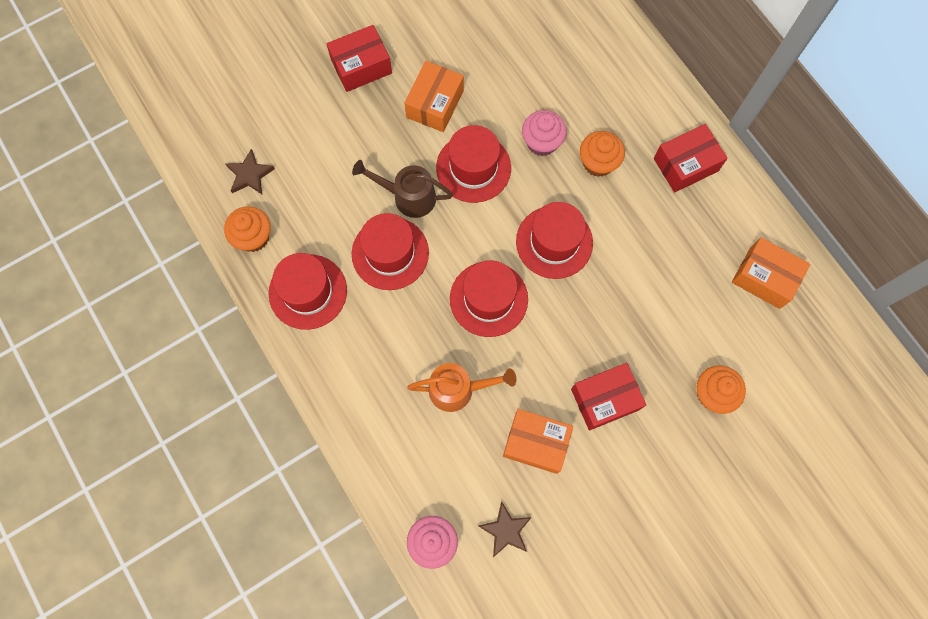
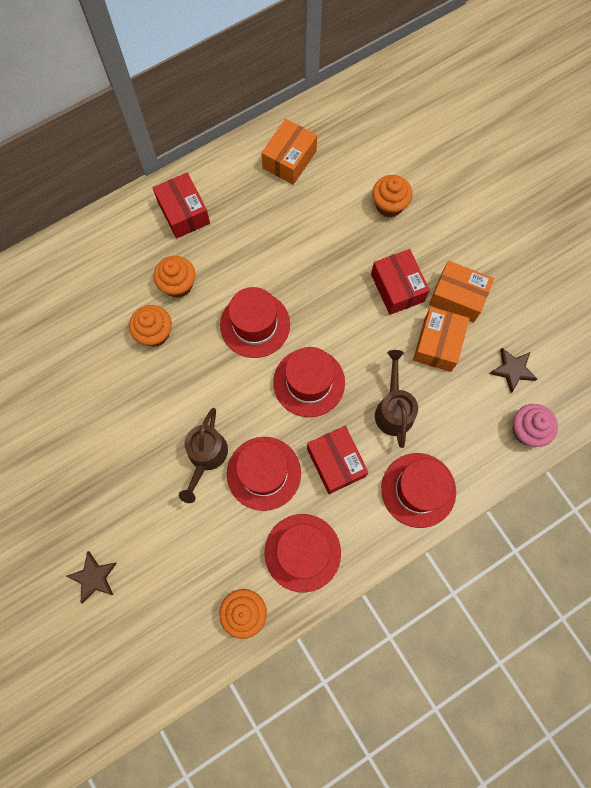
camera: 90 degrees left, 0 degrees up
brown star [225,149,275,194] -> brown star moved to [67,551,117,603]
red box [327,25,392,92] -> red box moved to [307,426,369,494]
orange box [404,61,464,132] -> orange box moved to [429,260,494,323]
orange watering can [407,363,516,412] -> brown watering can [375,350,418,448]
red hat [436,125,511,203] -> red hat moved to [381,453,456,528]
pink cupcake [522,110,567,156] -> orange cupcake [129,305,172,347]

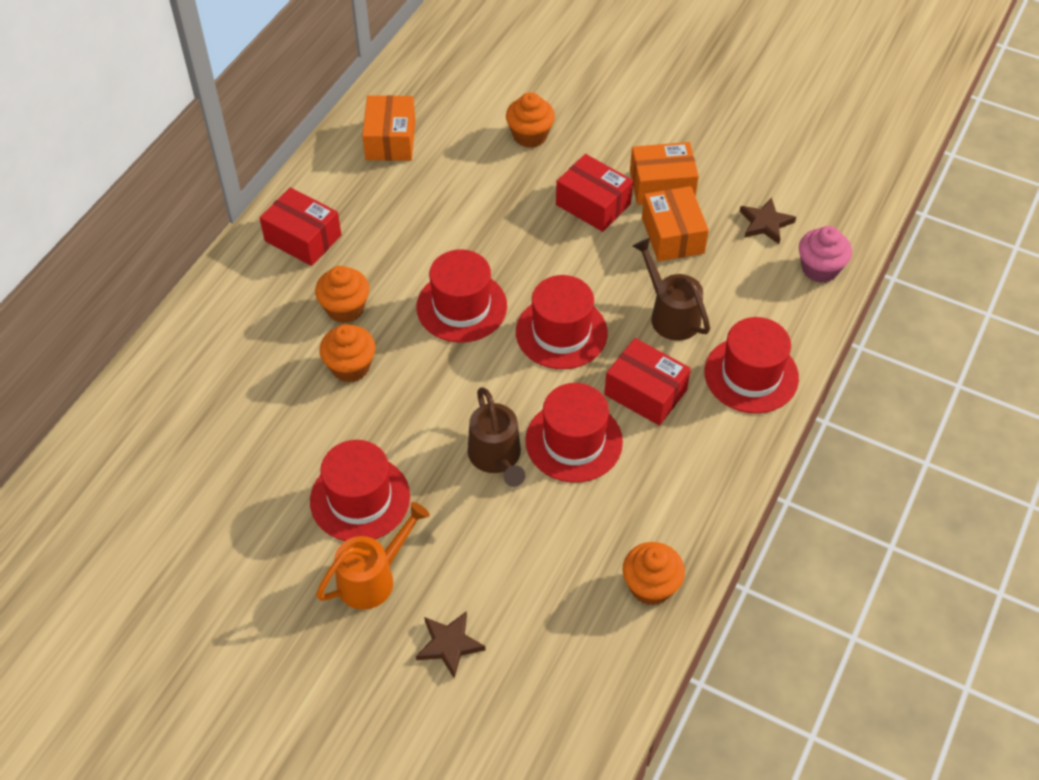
camera: 30 degrees left, 20 degrees down
red hat [265,514,341,593] -> red hat moved to [310,440,410,541]
none -> orange watering can [316,502,430,610]

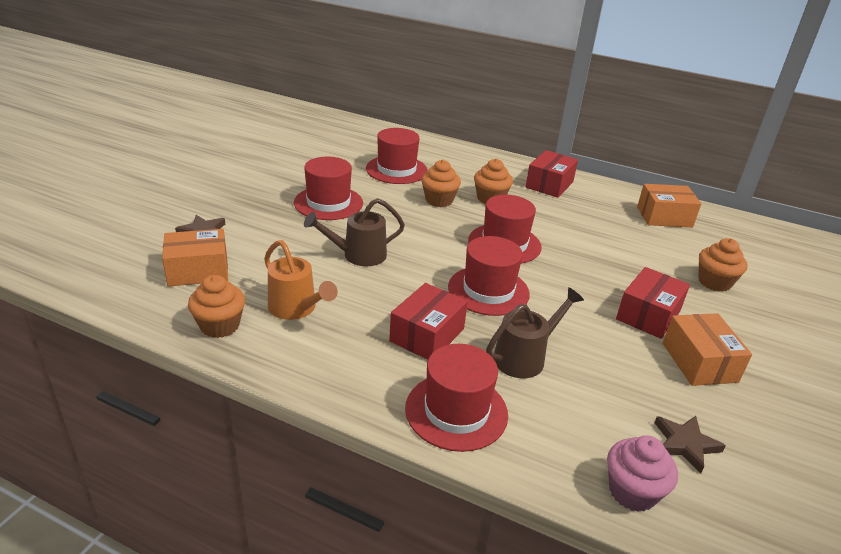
camera: 85 degrees right, 20 degrees down
orange watering can [316,502,430,610] -> orange watering can moved to [264,240,338,320]
red hat [525,383,623,483] -> red hat moved to [366,128,428,184]
orange box [642,186,709,262] -> orange box moved to [162,229,228,287]

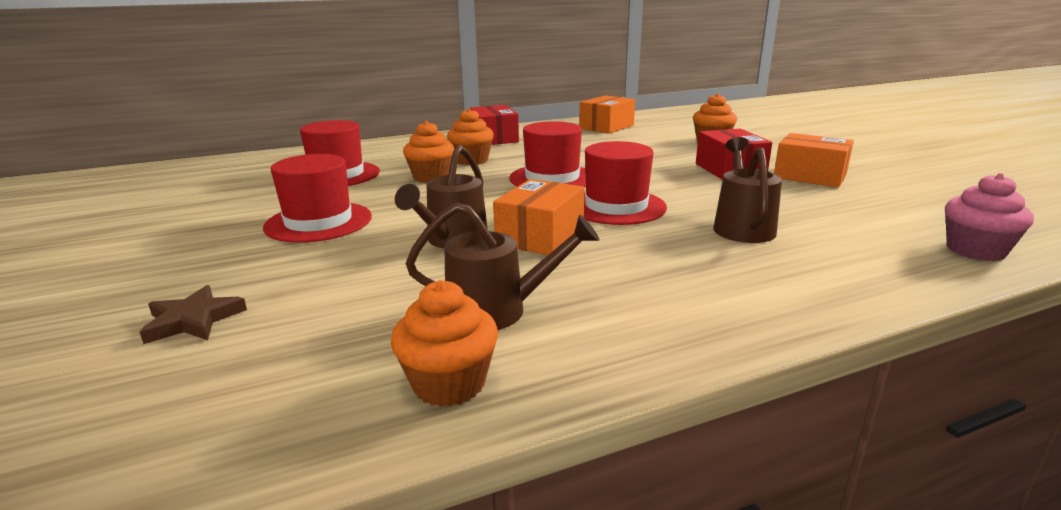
camera: 45 degrees left, 10 degrees down
orange box [162,229,228,287] -> orange box moved to [493,179,584,255]
orange watering can [264,240,338,320] -> brown watering can [405,203,599,330]
red box [389,283,468,360] -> none
red hat [405,344,508,452] -> none
brown star [654,416,726,473] -> none

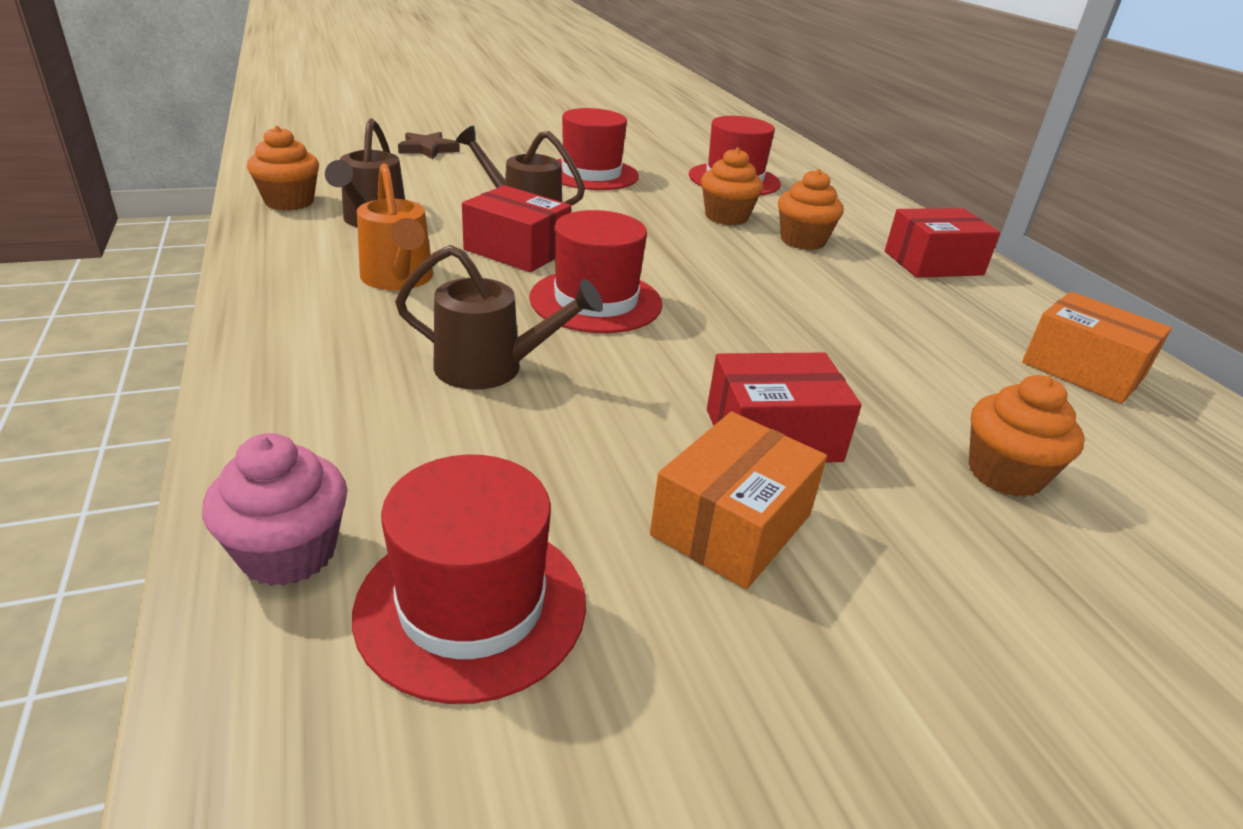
camera: 90 degrees right, 10 degrees up
orange box [493,179,584,255] -> red box [462,185,571,272]
red hat [509,121,586,188] -> red hat moved to [352,455,586,704]
none -> orange watering can [357,163,433,290]

